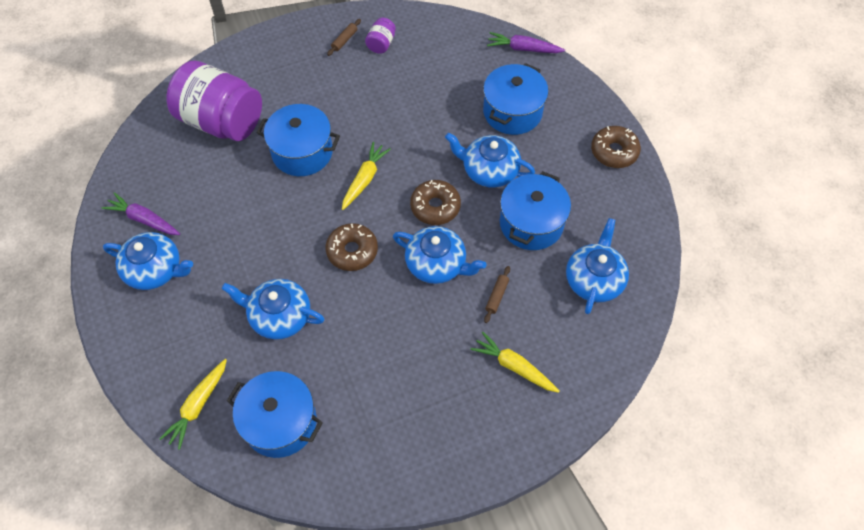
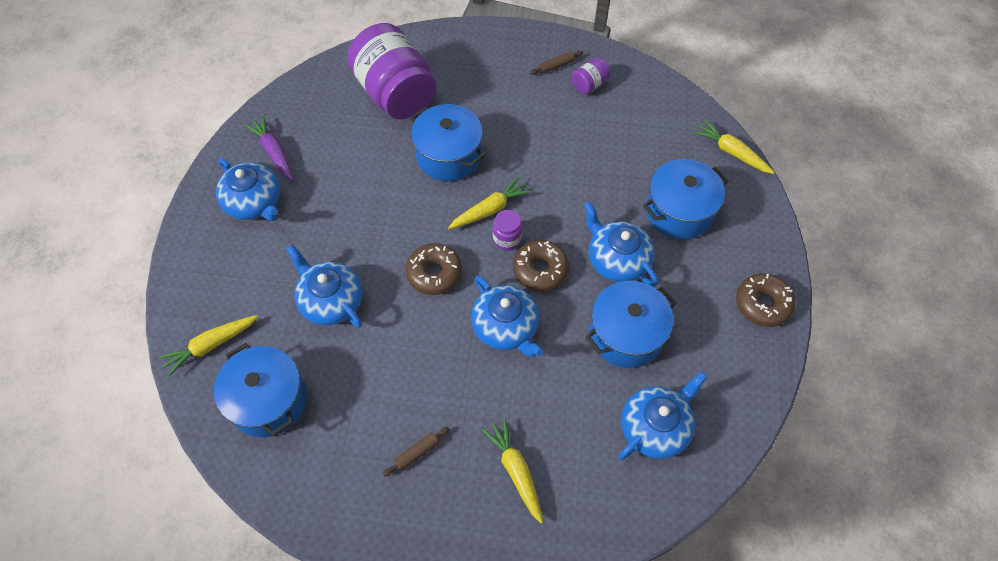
camera: 30 degrees right, 0 degrees up
brown rolling pin [484,266,510,323] -> brown rolling pin moved to [383,427,449,477]
purple carrot [487,32,565,53] -> yellow carrot [693,120,775,174]
none -> purple jar [493,210,523,251]

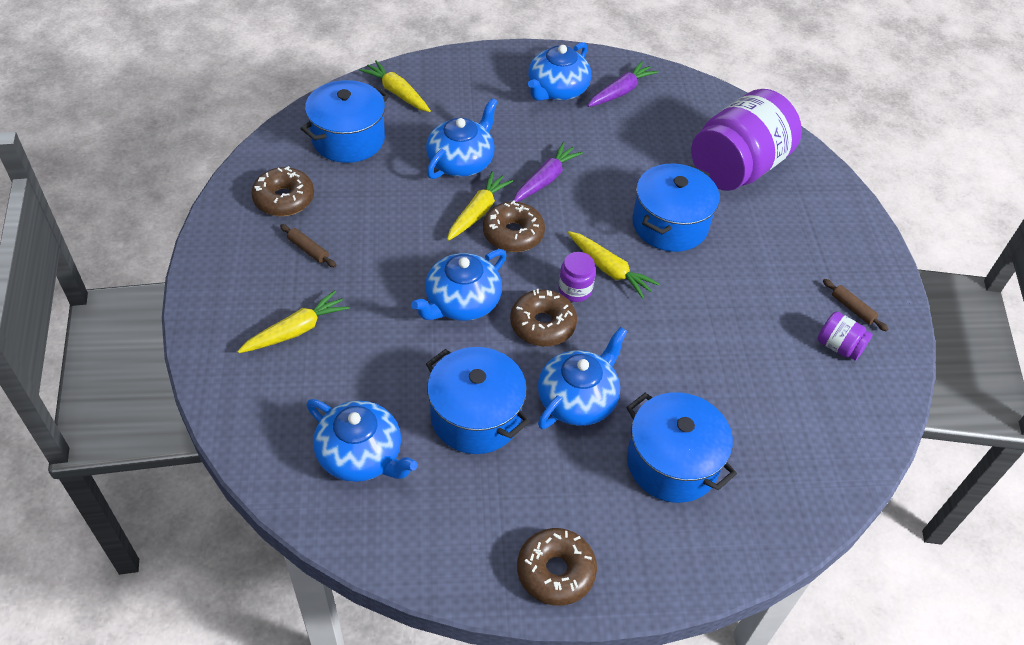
camera: 75 degrees right, 10 degrees down
yellow carrot [693,120,775,174] -> yellow carrot moved to [447,171,513,241]
none -> brown donut [251,166,314,216]
none -> purple carrot [513,142,583,202]

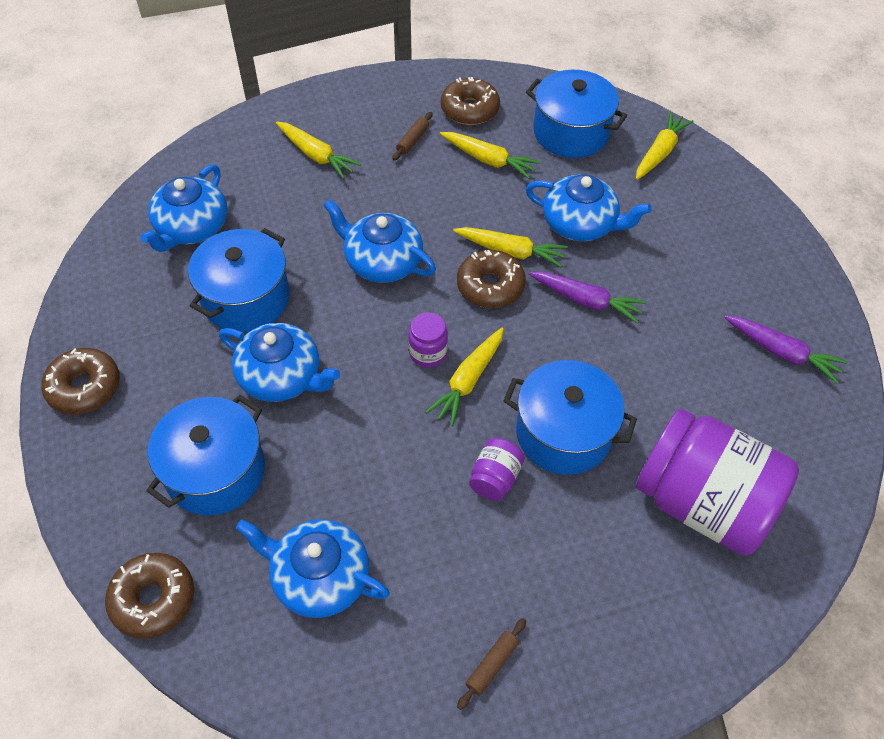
camera: 80 degrees right, 5 degrees up
brown donut [510,289,577,346] -> brown donut moved to [105,553,194,639]
blue teapot [528,42,591,101] -> blue teapot moved to [236,519,390,618]
purple jar [817,311,873,361] -> purple jar moved to [469,438,525,501]
none -> yellow carrot [440,132,540,179]

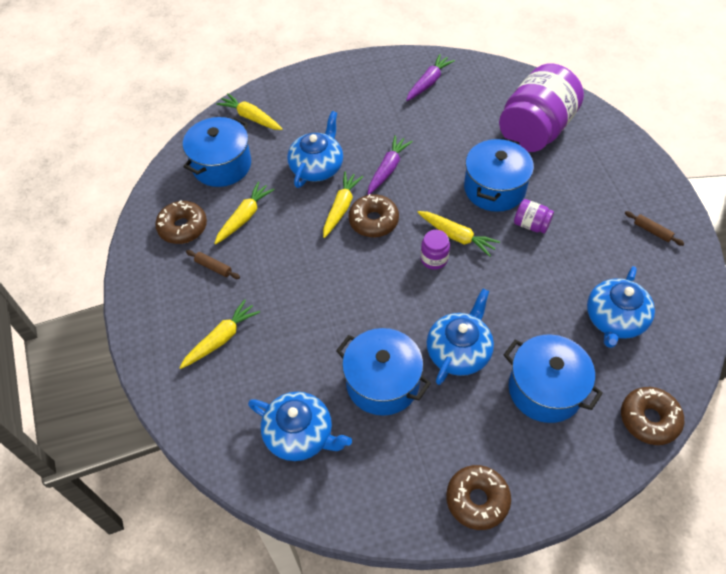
camera: 85 degrees left, 0 degrees up
blue teapot [323,199,436,283] -> none

